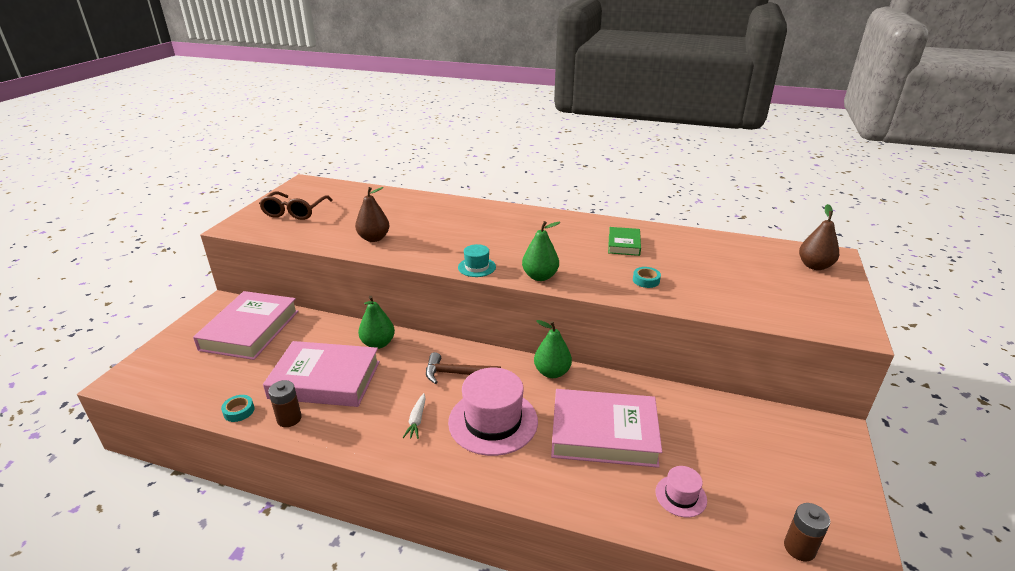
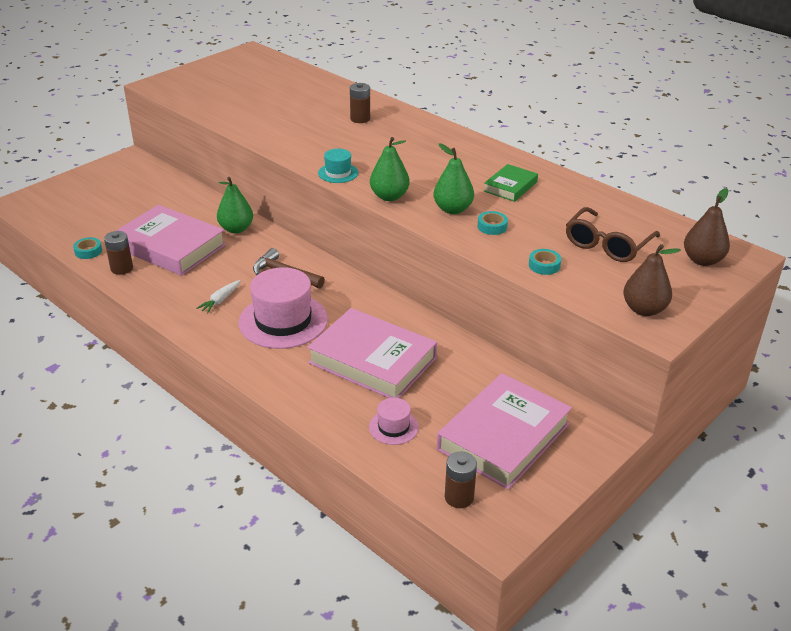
camera: 25 degrees right, 5 degrees up
pink book [193,291,298,360] -> pink book moved to [437,373,572,490]
brown glasses [259,191,333,220] -> brown glasses moved to [566,207,660,262]
brown pear [355,187,389,242] -> brown pear moved to [623,244,681,316]
green pear [534,320,572,378] -> green pear moved to [433,143,474,214]
none -> brown battery [350,83,370,123]
none -> turquoise tape [529,249,561,275]

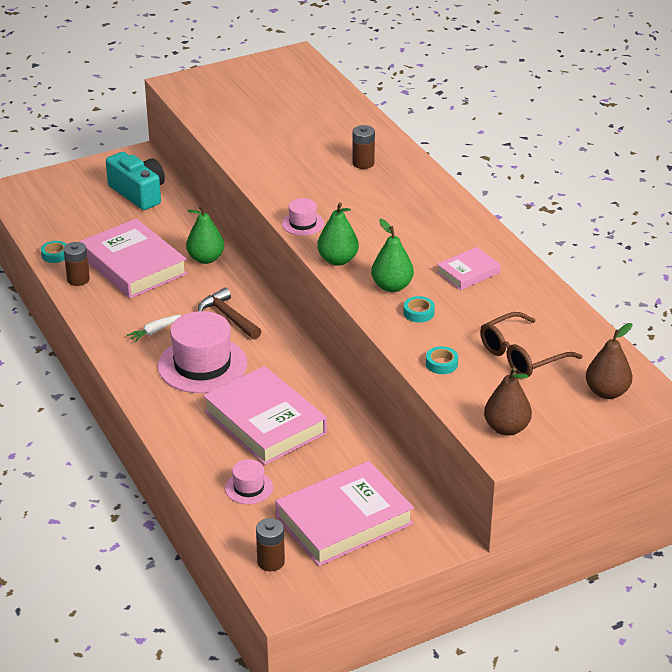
camera: 20 degrees right, 0 degrees up
turquoise hat [318,149,358,183] -> pink hat [282,198,324,236]
green book [484,164,538,202] -> pink book [437,247,501,290]
none -> turquoise camera [106,152,165,210]

